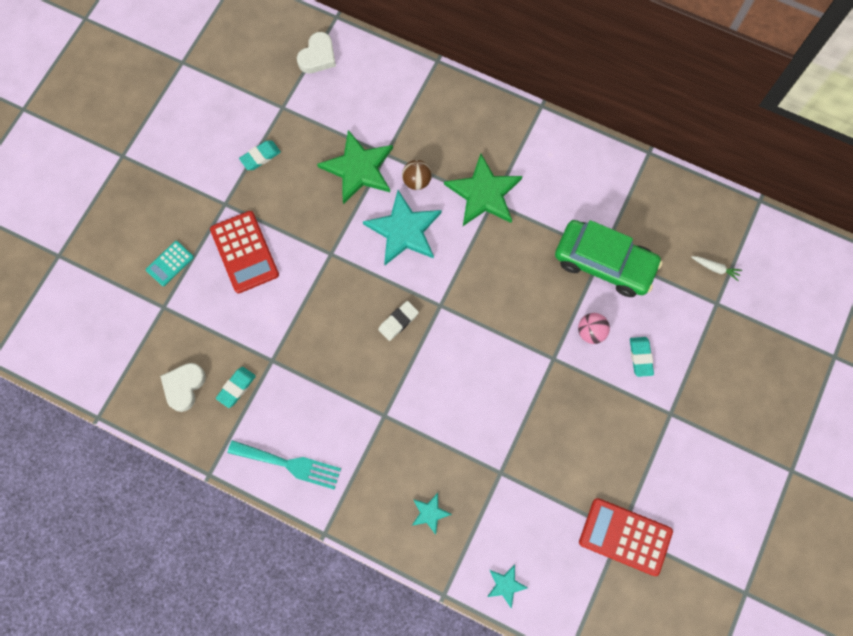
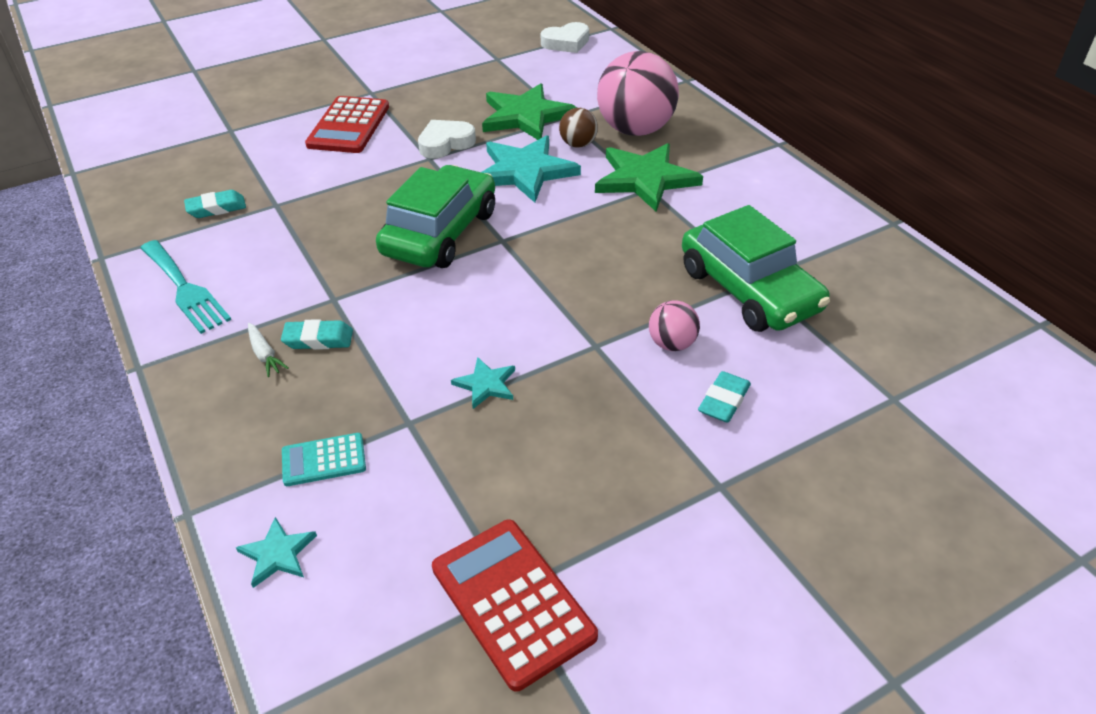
camera: 35 degrees right, 30 degrees down
turquoise calculator [146,241,194,286] -> turquoise calculator moved to [282,433,366,486]
white heart [160,363,206,412] -> white heart moved to [418,120,476,159]
turquoise eraser [239,140,281,170] -> turquoise eraser moved to [281,319,353,350]
white eraser [378,301,419,341] -> green car [376,165,495,268]
turquoise star [412,493,452,535] -> turquoise star moved to [451,357,515,409]
white carrot [691,256,742,281] -> white carrot moved to [248,323,289,377]
none -> pink ball [597,51,679,136]

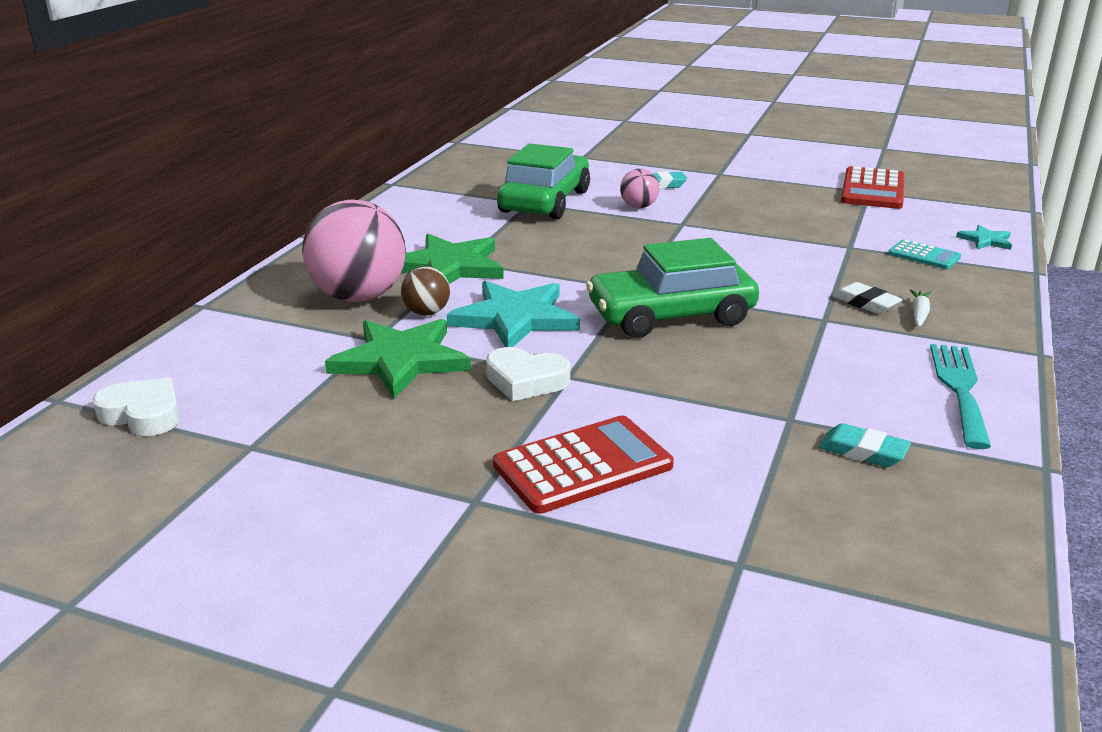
camera: 130 degrees left, 15 degrees down
turquoise eraser [281,319,353,350] -> white eraser [833,282,903,314]
turquoise star [451,357,515,409] -> none

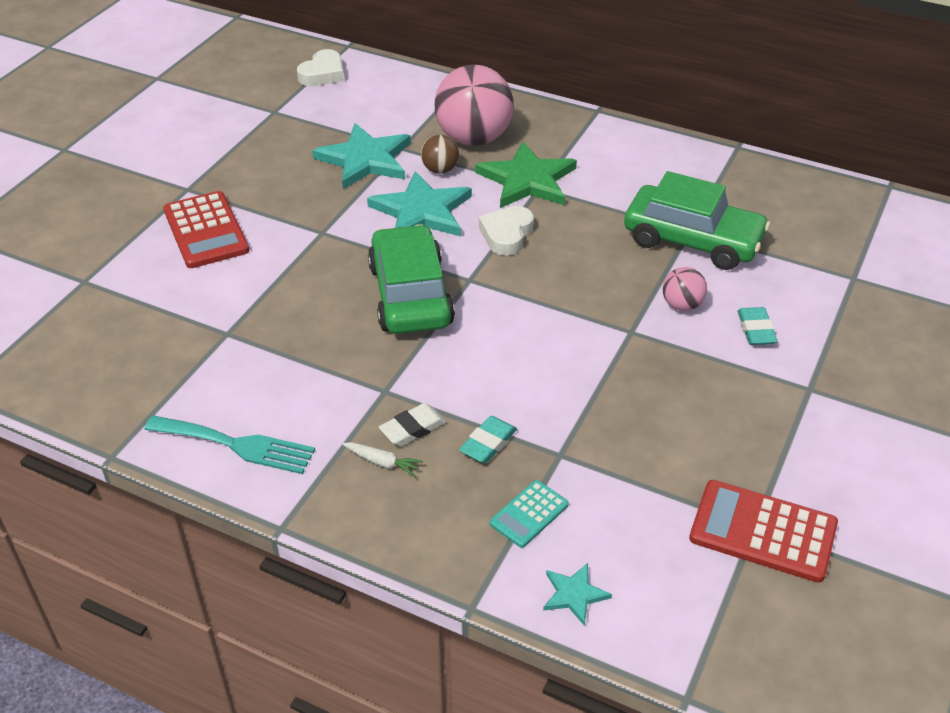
camera: 95 degrees right, 15 degrees up
green star [325,319,471,399] -> turquoise star [312,123,411,189]
white heart [486,347,570,401] -> white heart moved to [479,206,534,256]
turquoise eraser [819,423,911,467] -> turquoise eraser moved to [459,416,517,463]

